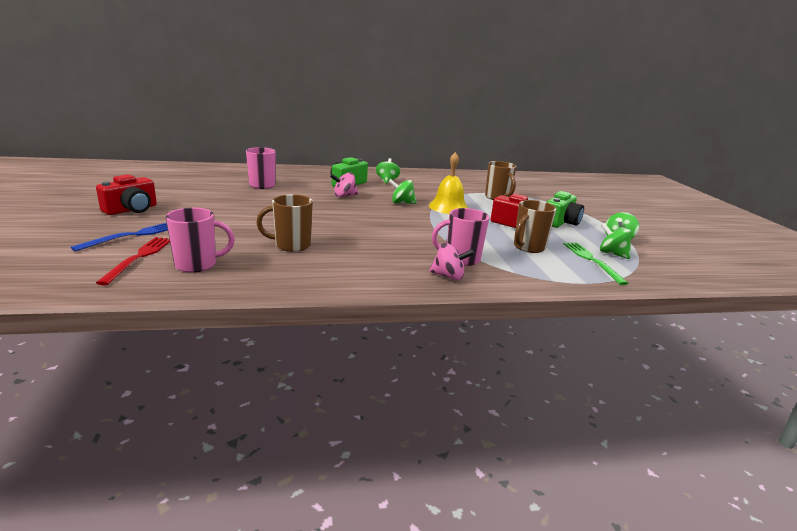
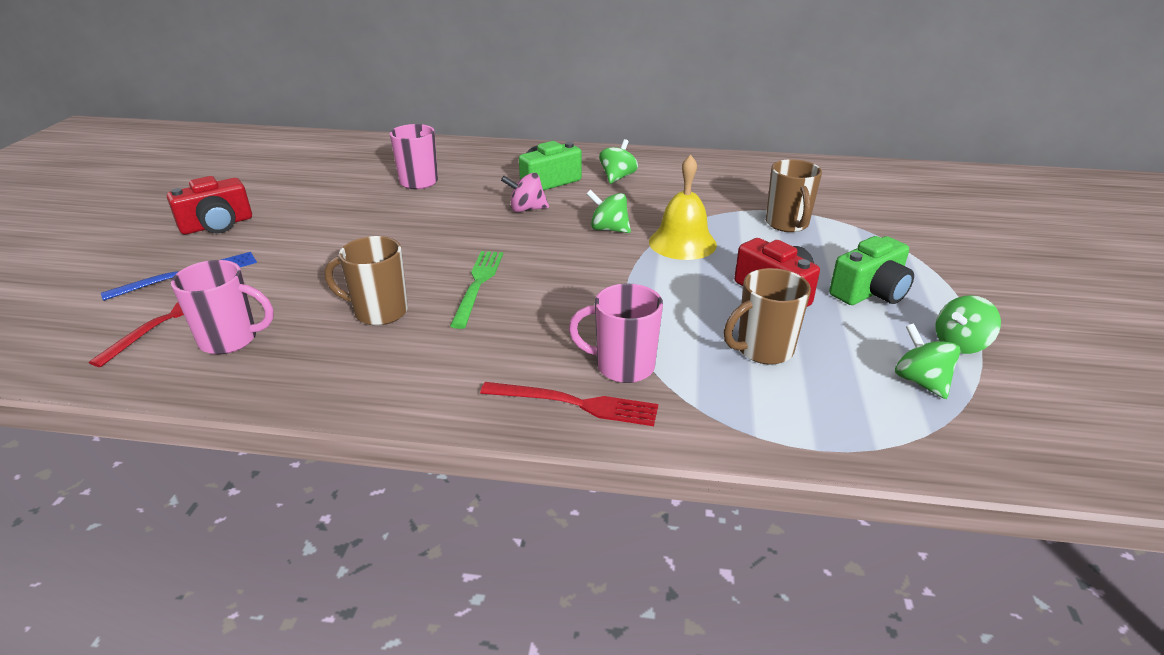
camera: 20 degrees right, 10 degrees up
pink spinning top [429,243,474,280] -> red fork [480,382,658,426]
green fork [564,243,629,285] -> green fork moved to [450,251,503,329]

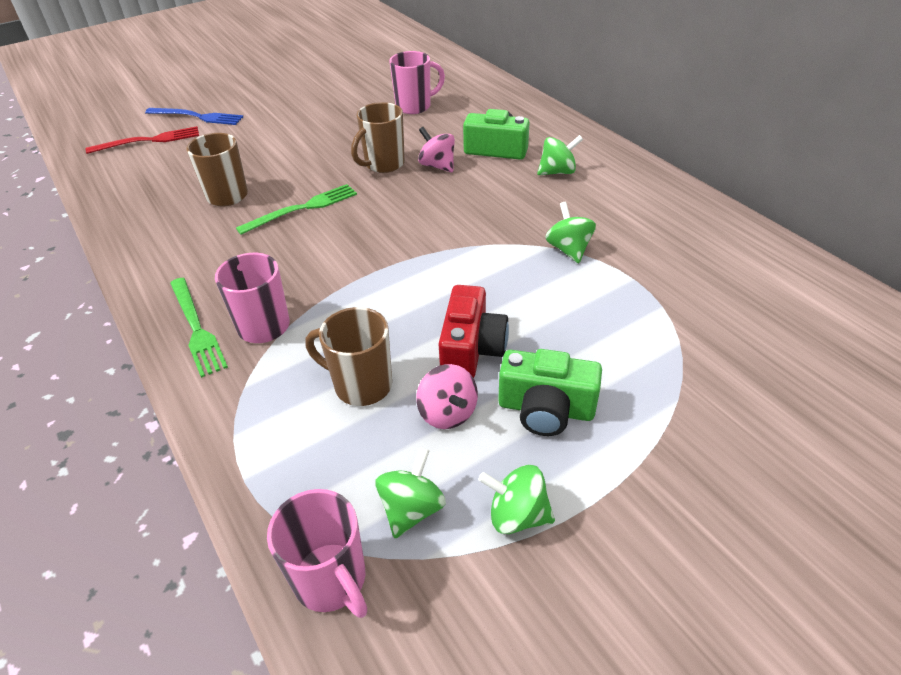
camera: 50 degrees right, 10 degrees up
red camera [167,176,252,234] -> none
pink mug [171,260,274,354] -> pink mug moved to [267,489,367,618]
red fork [480,382,658,426] -> green fork [170,278,228,378]
green spinning top [587,190,631,233] -> green spinning top moved to [545,202,596,263]
yellow bell [649,155,717,260] -> none
brown mug [766,159,822,232] -> brown mug moved to [351,102,405,173]
none -> pink spinning top [416,364,478,429]

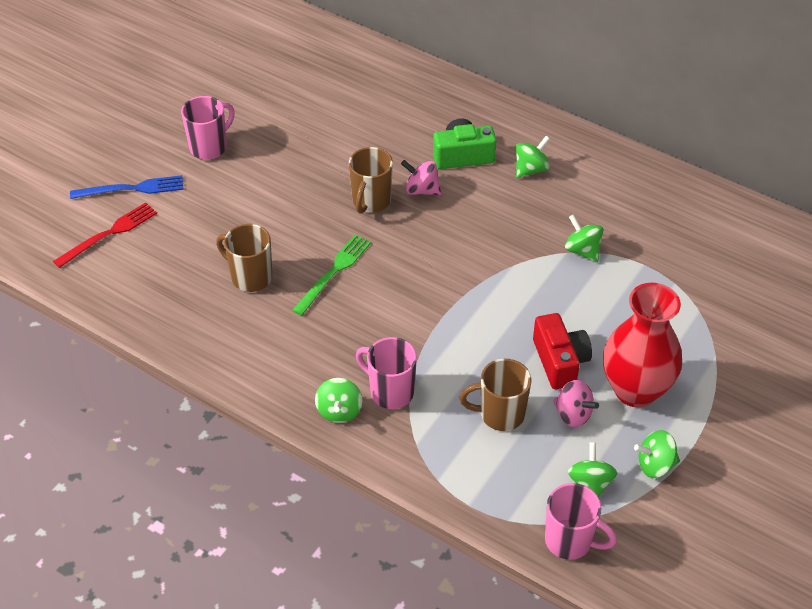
camera: 25 degrees left, 5 degrees up
green fork [170,278,228,378] -> green spinning top [315,378,362,423]
pink mug [389,51,445,114] -> pink mug moved to [181,96,235,160]
green camera [498,349,602,436] -> red vase [603,283,682,407]

